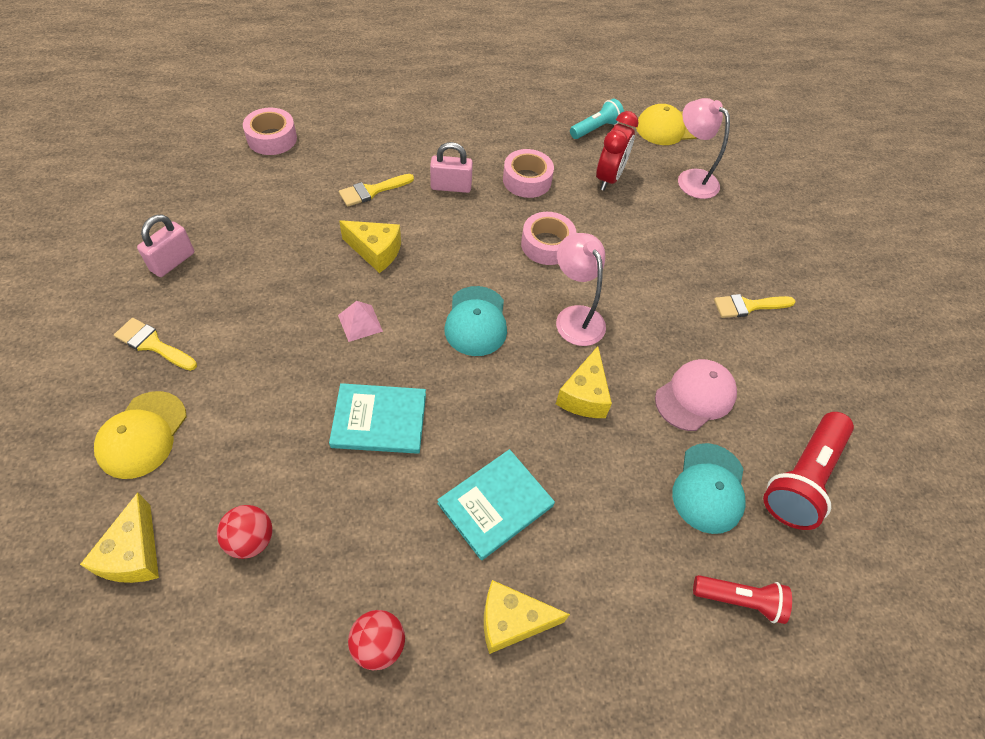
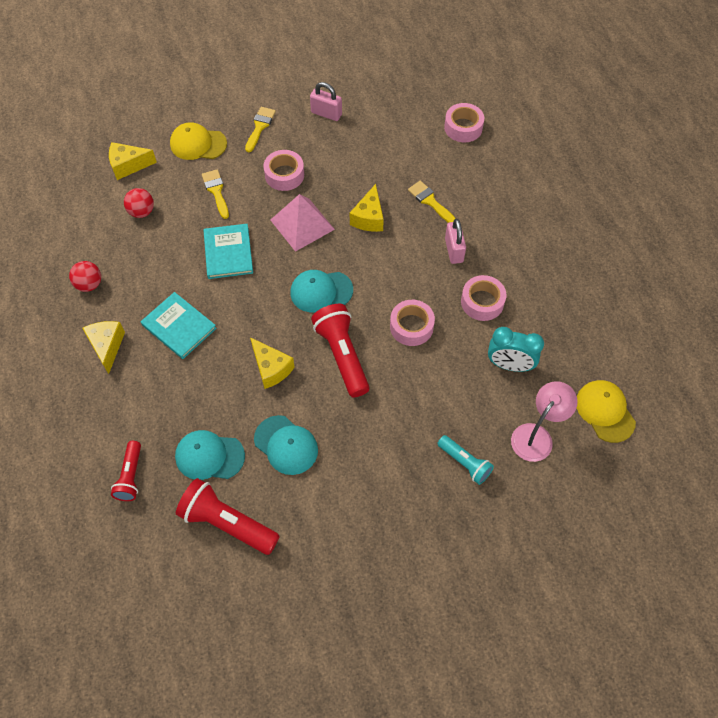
camera: 85 degrees right, 5 degrees up
pink pyramid [338,301,383,342] -> pink pyramid [271,194,335,252], size x1.89
pink lamp [556,233,606,346] -> red flashlight [311,304,369,397]
yellow cheese [556,346,612,418] -> yellow cheese turned 135 degrees counterclockwise [250,337,295,389]
turquoise flashlight [570,99,624,139] -> turquoise flashlight moved to [437,435,494,485]
red clock [596,111,639,191] -> turquoise clock [488,327,544,372]
pink cap [655,359,737,431] -> turquoise cap [254,415,318,475]
yellow brush [714,294,796,318] -> yellow brush moved to [202,169,229,219]
none -> pink tape [263,150,304,191]

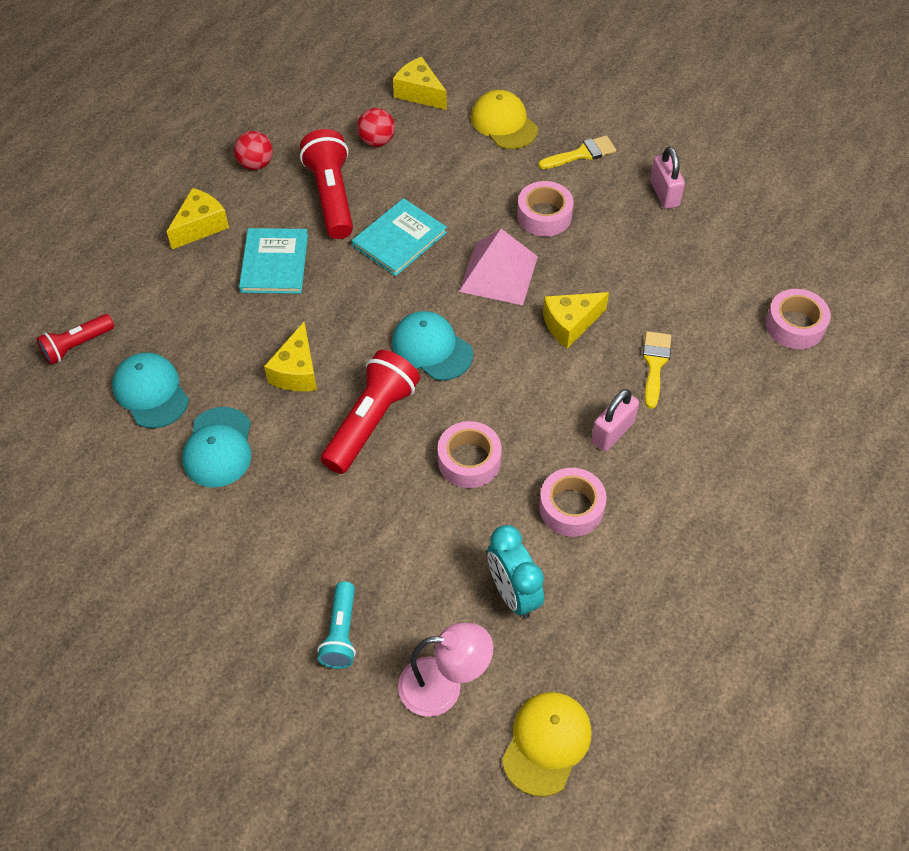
camera: 50 degrees right, 5 degrees down
red flashlight [176,478,280,555] -> red flashlight moved to [300,129,353,239]
yellow brush [202,169,229,219] -> none

